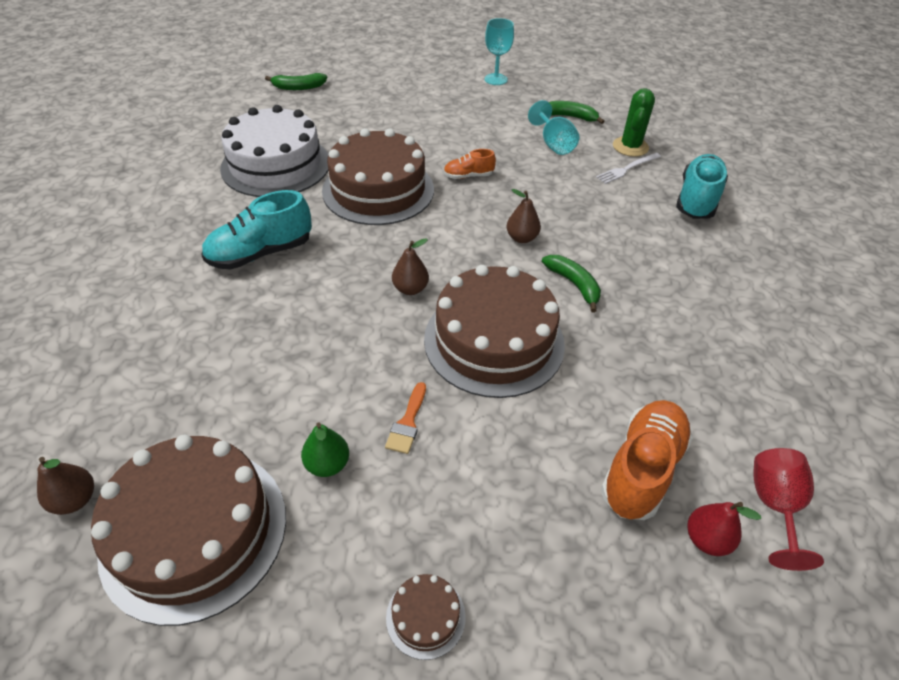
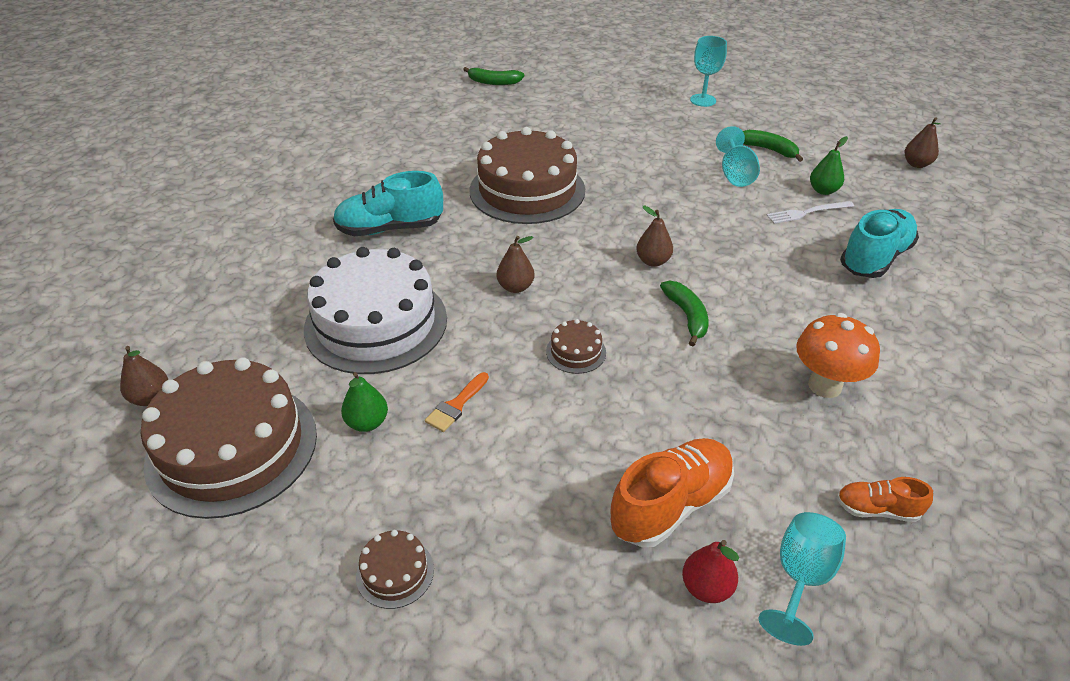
camera: 20 degrees right, 5 degrees down
white cake [220,105,328,197] -> white cake moved to [304,247,447,374]
brown cake [424,265,565,398] -> brown cake [546,319,606,374], size x0.41
orange shoe [444,149,496,179] -> orange shoe moved to [837,477,933,522]
green cactus [613,88,655,157] -> green pear [810,136,848,195]
red goblet [753,448,824,571] -> turquoise goblet [759,512,846,646]
none -> orange mushroom [796,313,880,398]
none -> brown pear [905,117,941,168]

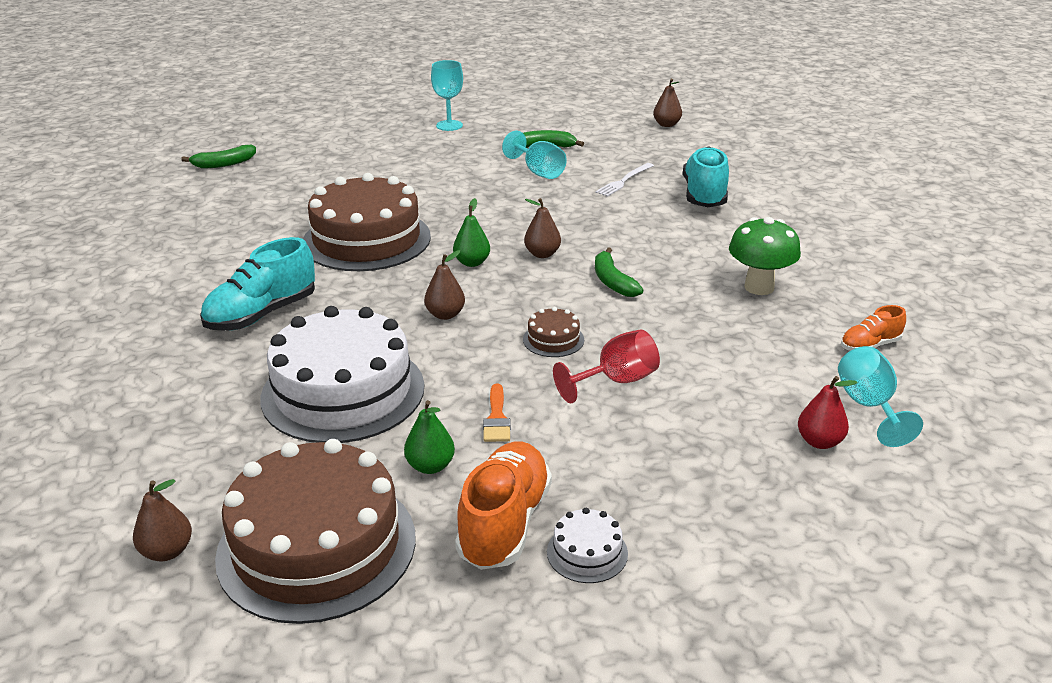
camera: 35 degrees left, 10 degrees down
brown cake [356,530,434,609] -> white cake [547,508,628,583]
orange shoe [610,438,734,547] -> orange shoe moved to [455,442,552,570]
green banana [660,281,709,346] -> green banana turned 150 degrees counterclockwise [595,247,644,297]
orange mushroom [796,313,880,398] -> green mushroom [729,217,801,295]
green pear [810,136,848,195] -> green pear moved to [453,198,490,267]
none -> red goblet [553,330,660,403]

